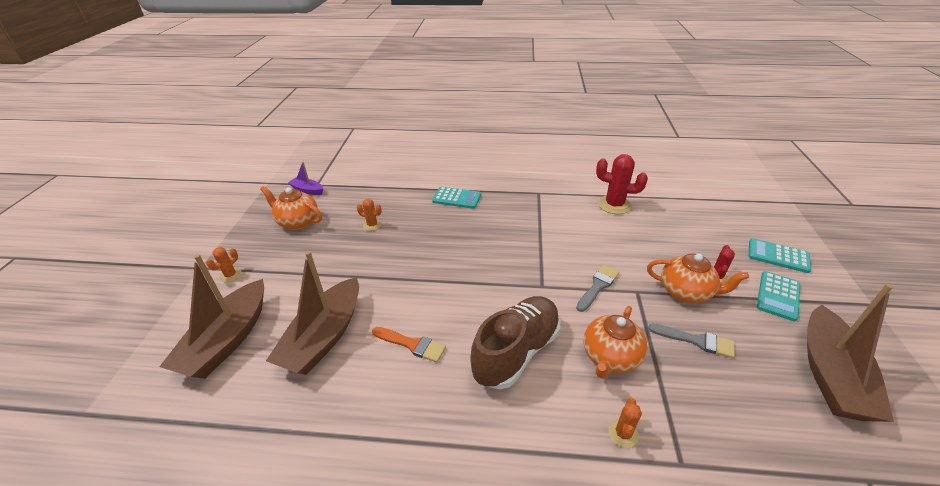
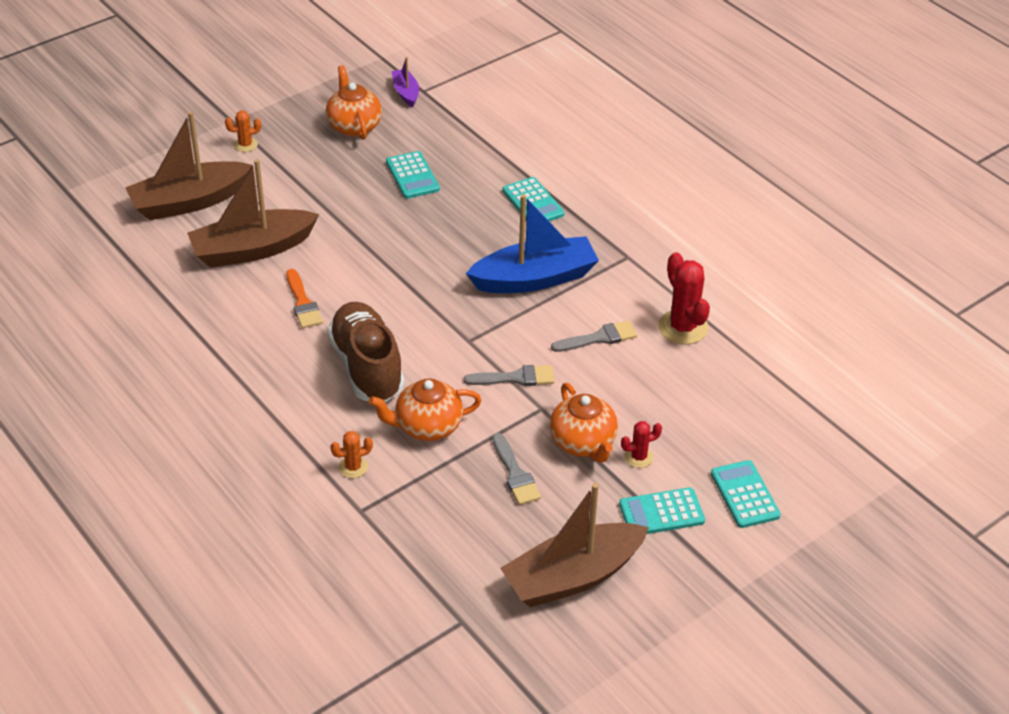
camera: 45 degrees right, 5 degrees up
orange cactus [357,199,382,231] -> turquoise calculator [386,151,440,199]
brown shoe [471,296,560,389] -> brown shoe turned 105 degrees counterclockwise [327,302,404,402]
none -> blue boat [466,194,599,293]
none -> grey brush [551,321,637,352]

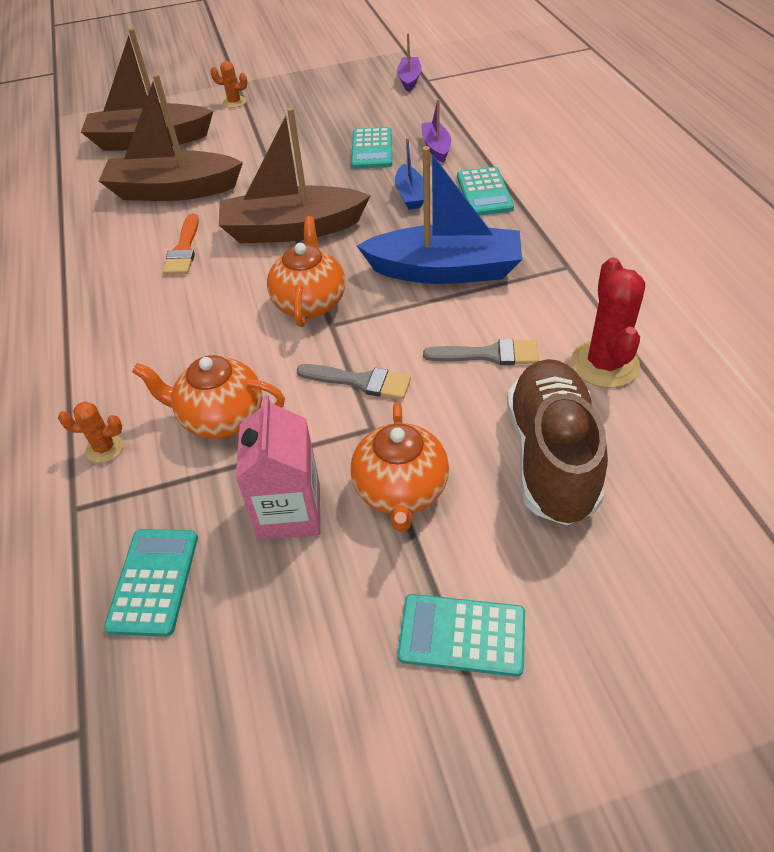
camera: 25 degrees right, 5 degrees up
orange teapot [326,65,382,140] -> orange teapot moved to [267,216,345,327]
brown shoe [327,302,404,402] -> brown shoe moved to [507,359,608,525]
grey brush [492,433,541,505] -> pink carton [236,395,320,540]
brown boat [500,483,649,607] -> brown boat moved to [219,107,371,244]
red cactus [621,421,662,468] -> none
turquoise calculator [711,460,781,528] -> turquoise calculator moved to [104,529,198,637]
none -> blue boat [395,137,423,210]
none -> purple boat [421,99,451,163]

